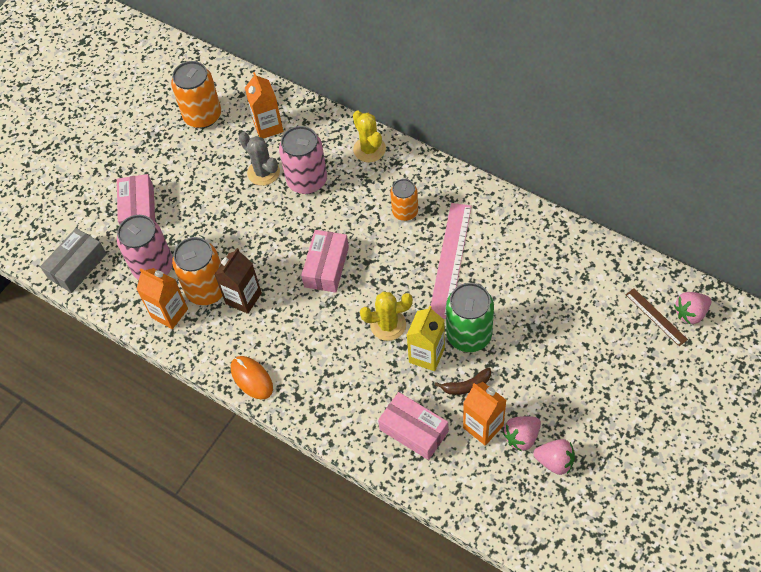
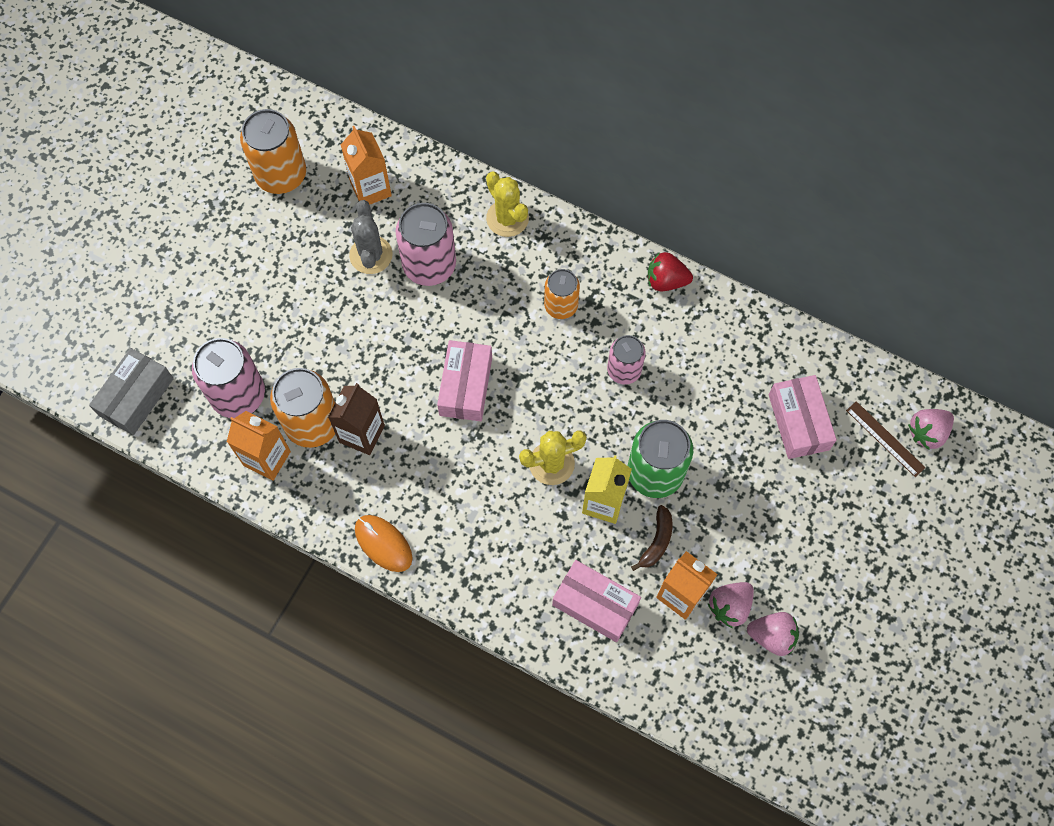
camera: 10 degrees left, 10 degrees up
pink box [117,174,155,225] -> pink box moved to [769,375,837,459]
grey cactus [239,132,280,186] -> grey cactus turned 45 degrees clockwise [349,200,393,274]
pink ruler [431,203,472,319] -> pink can [607,335,646,385]
brown banana [435,367,491,395] -> brown banana turned 45 degrees counterclockwise [631,505,672,571]
none -> red strawberry [648,252,693,291]

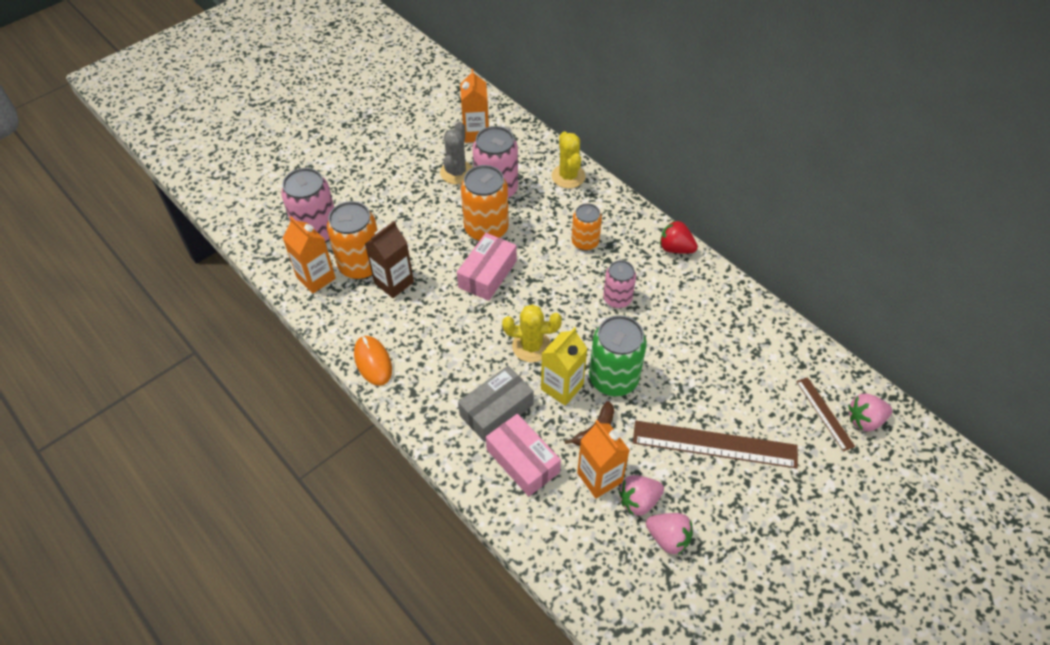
camera: 20 degrees right, 15 degrees down
grey box [89,348,174,435] -> grey box moved to [458,366,534,442]
orange can [240,109,306,194] -> orange can moved to [461,165,509,241]
pink box [769,375,837,459] -> none
none -> brown ruler [633,421,798,469]

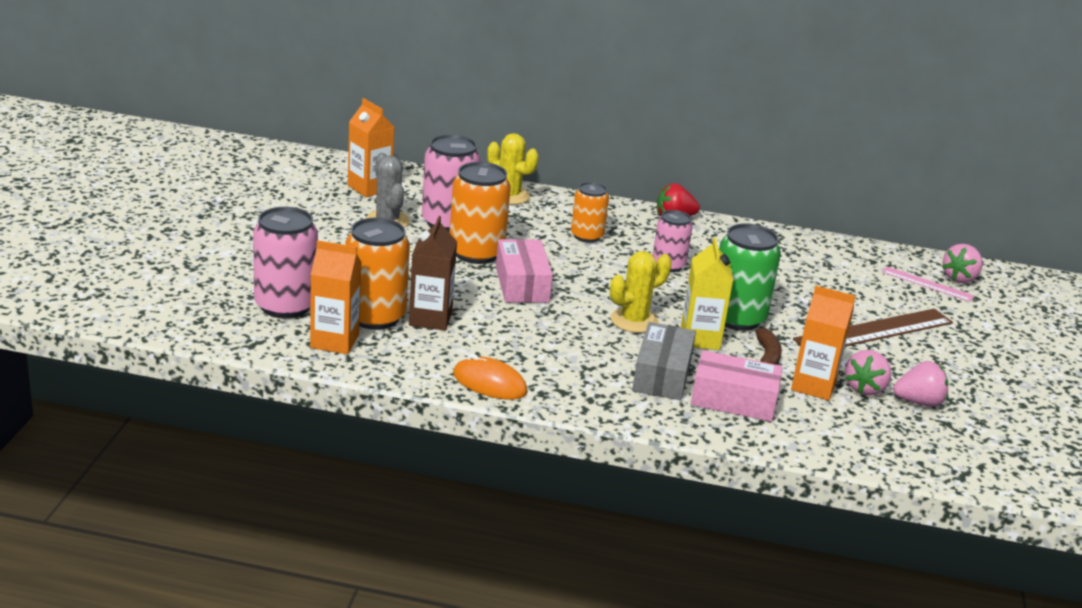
camera: 40 degrees left, 25 degrees down
brown ruler [796,377,855,452] -> pink ruler [882,266,974,302]

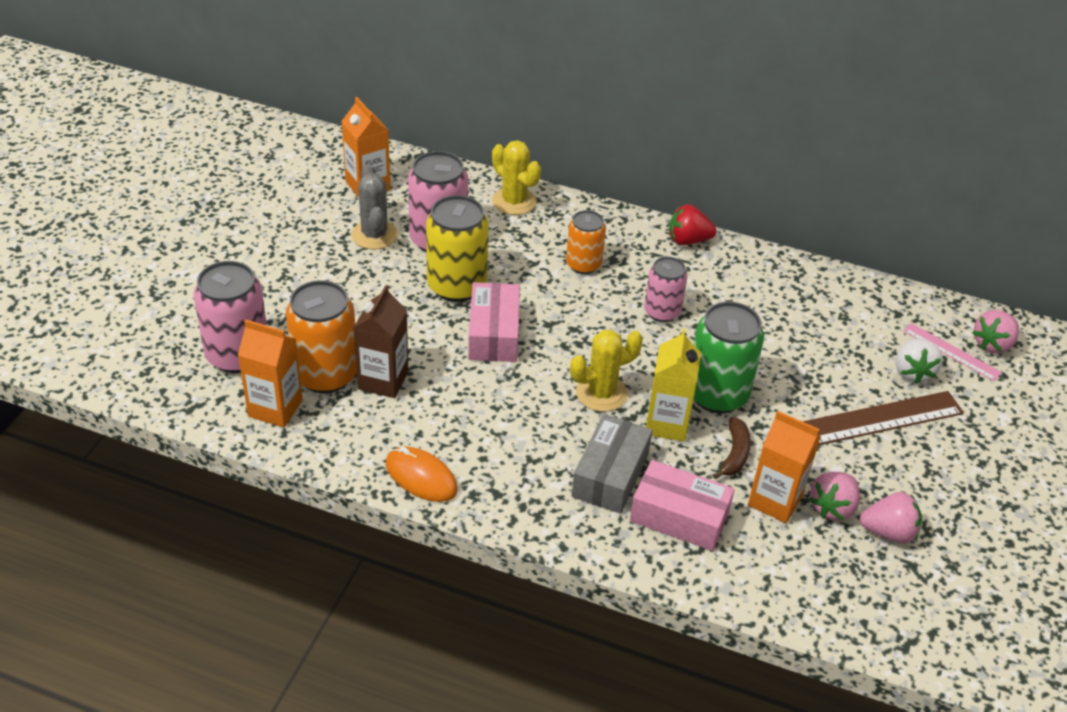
camera: 10 degrees right, 15 degrees up
orange can [450,162,511,264] -> yellow can [426,195,489,302]
none -> white strawberry [896,338,943,384]

